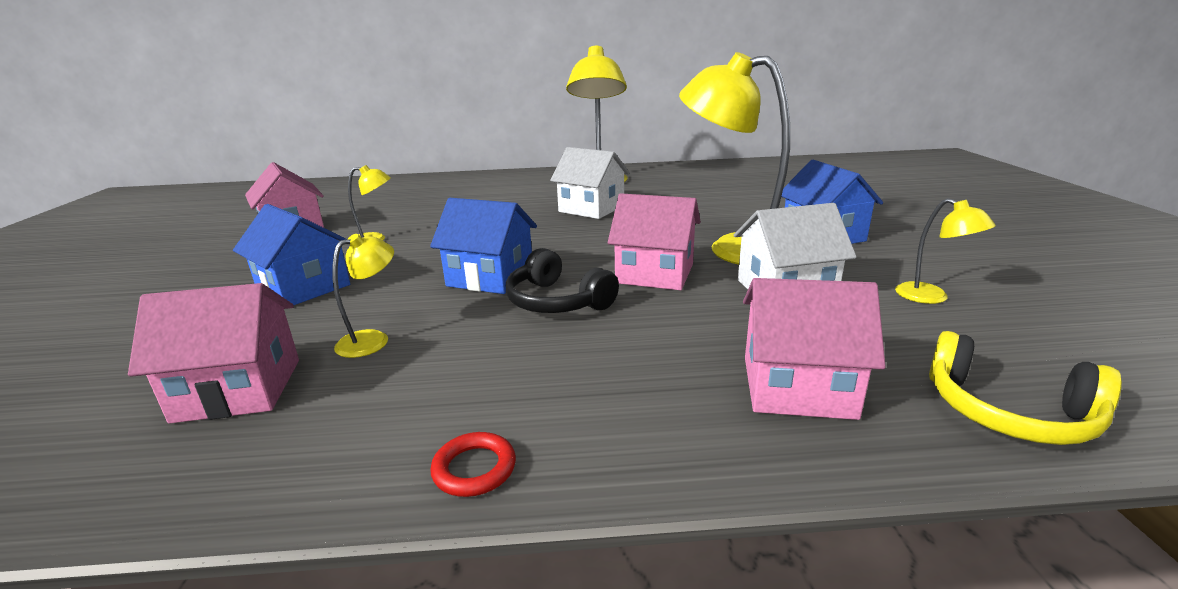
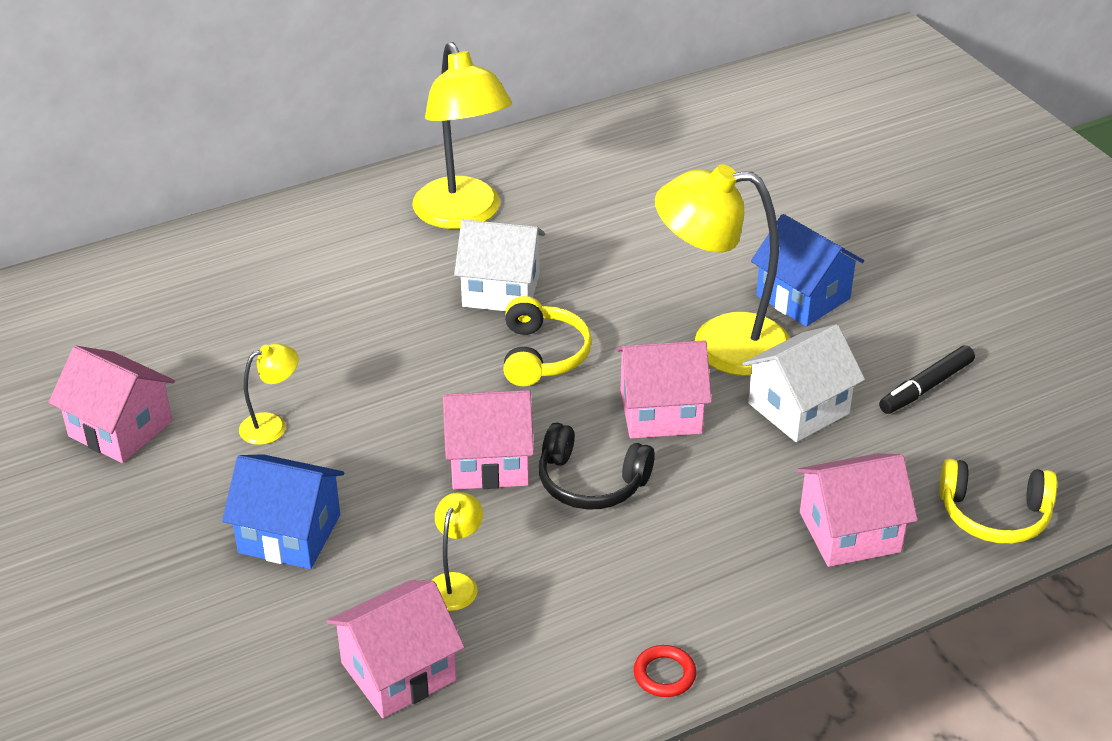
camera: 25 degrees left, 15 degrees up
blue house [430,198,537,294] -> pink house [443,390,534,490]
yellow lamp [895,198,996,304] -> black marker [879,345,975,414]
none -> yellow headphones [504,296,592,386]

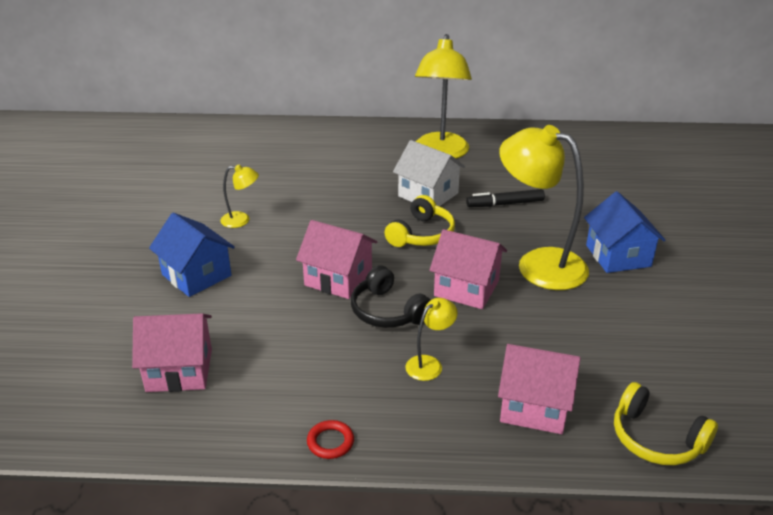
camera: 30 degrees right, 5 degrees down
pink house [48,346,175,463] -> none
yellow lamp [431,492,483,611] -> yellow lamp moved to [405,298,458,381]
white house [742,324,865,442] -> none
black marker [879,345,975,414] -> black marker moved to [466,189,545,207]

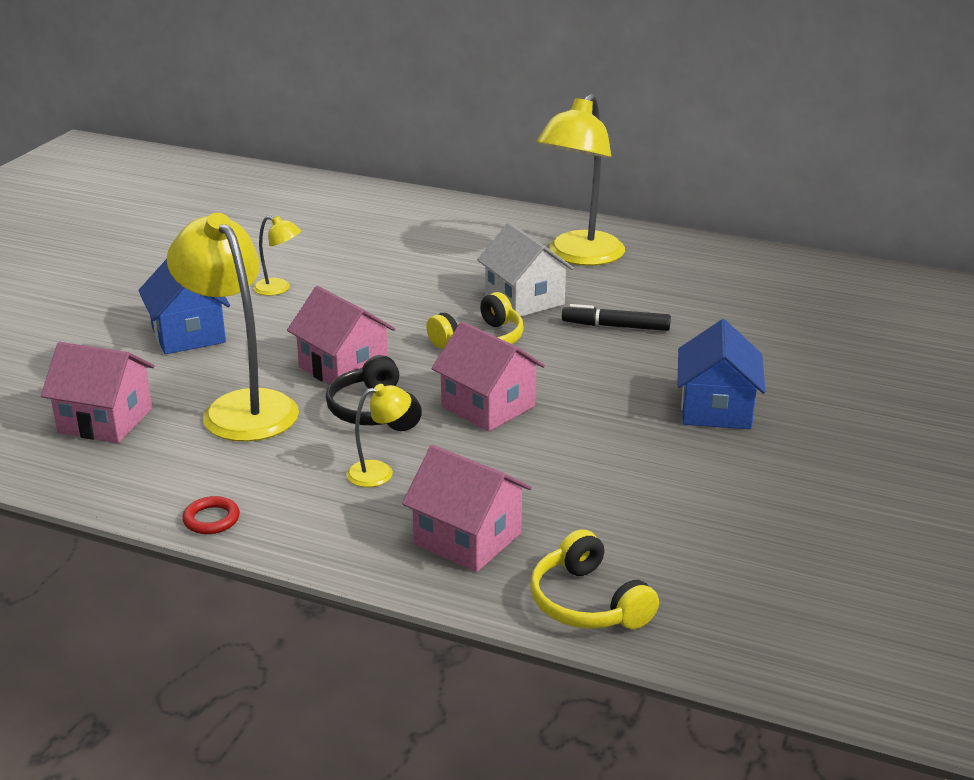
camera: 20 degrees right, 5 degrees down
yellow lamp [499,125,589,290] -> yellow lamp moved to [167,213,299,442]

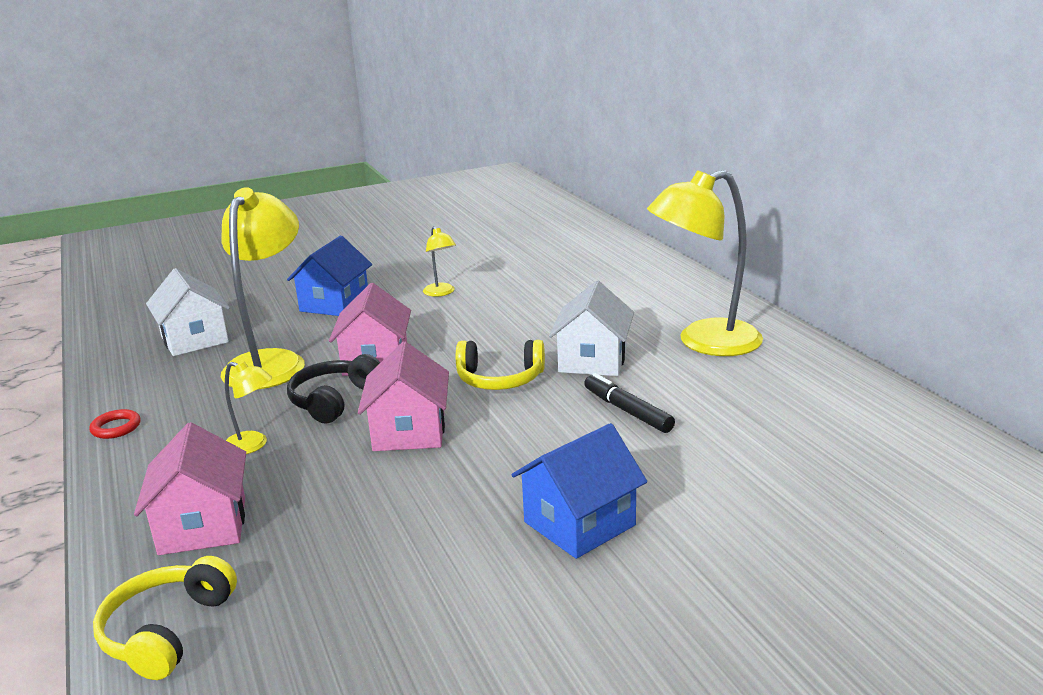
camera: 45 degrees right, 5 degrees down
pink house [41,342,154,443] -> white house [146,268,230,356]

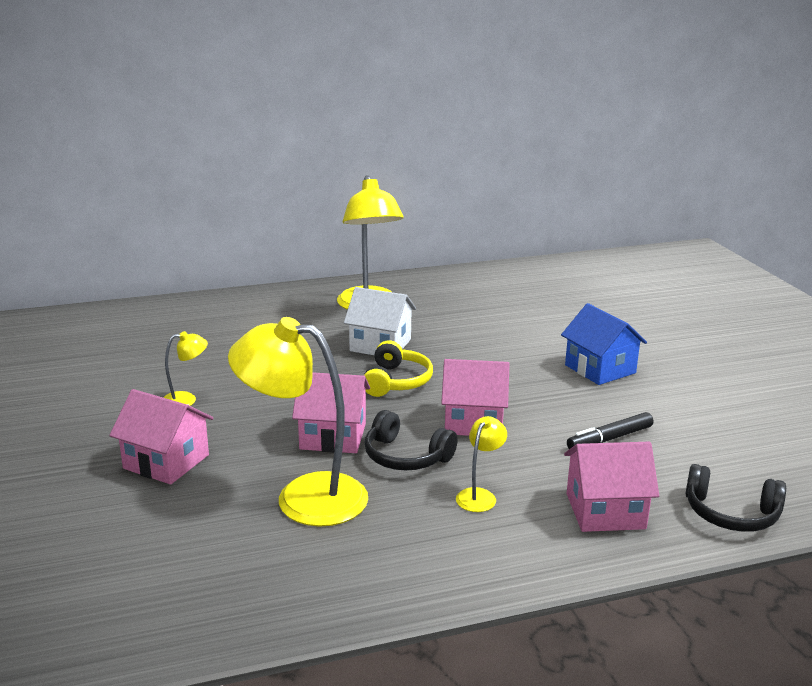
camera: 85 degrees left, 0 degrees up
red ring [89,409,141,439] -> none
yellow headphones [93,556,237,680] -> black headphones [685,464,786,532]
white house [146,268,230,356] -> none
blue house [287,236,372,316] -> pink house [109,389,214,484]
black marker [584,373,675,433] -> black marker moved to [567,412,654,449]

